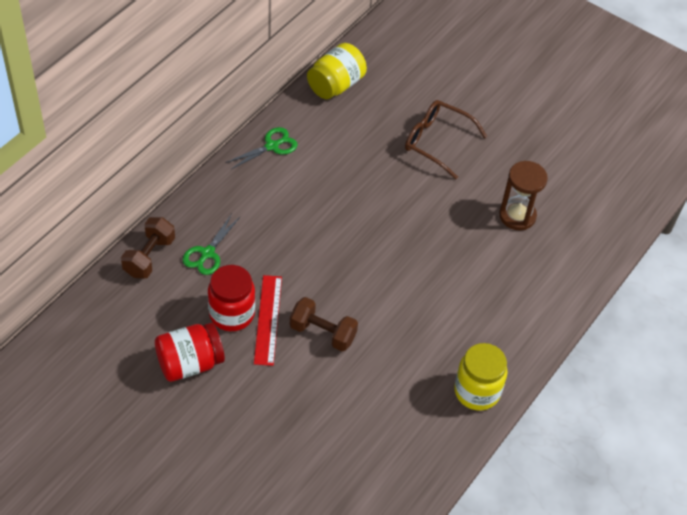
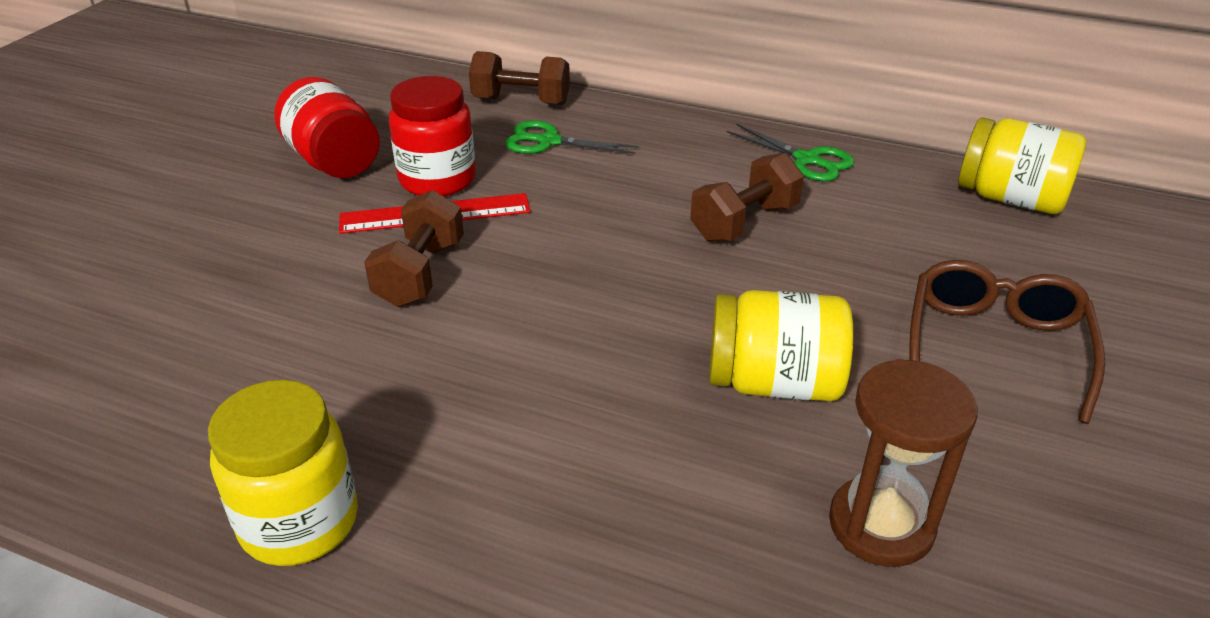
camera: 80 degrees right, 15 degrees down
none -> brown dumbbell [690,153,804,242]
none -> yellow jar [709,290,853,401]

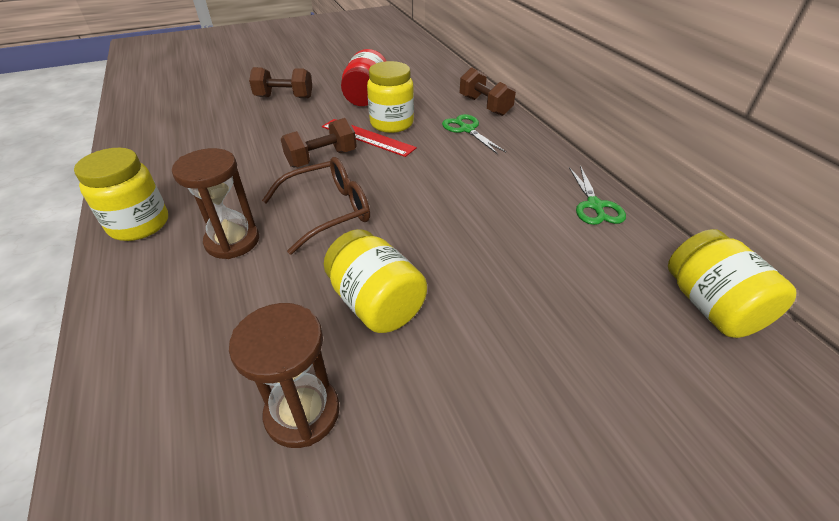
camera: 45 degrees right, 5 degrees up
red jar [389,76,476,196] -> yellow jar [367,61,414,133]
brown dumbbell [690,153,804,242] -> brown dumbbell moved to [249,67,312,98]
brown glasses [910,260,1105,424] -> brown glasses moved to [262,157,370,255]
none -> brown hourglass [172,148,259,259]

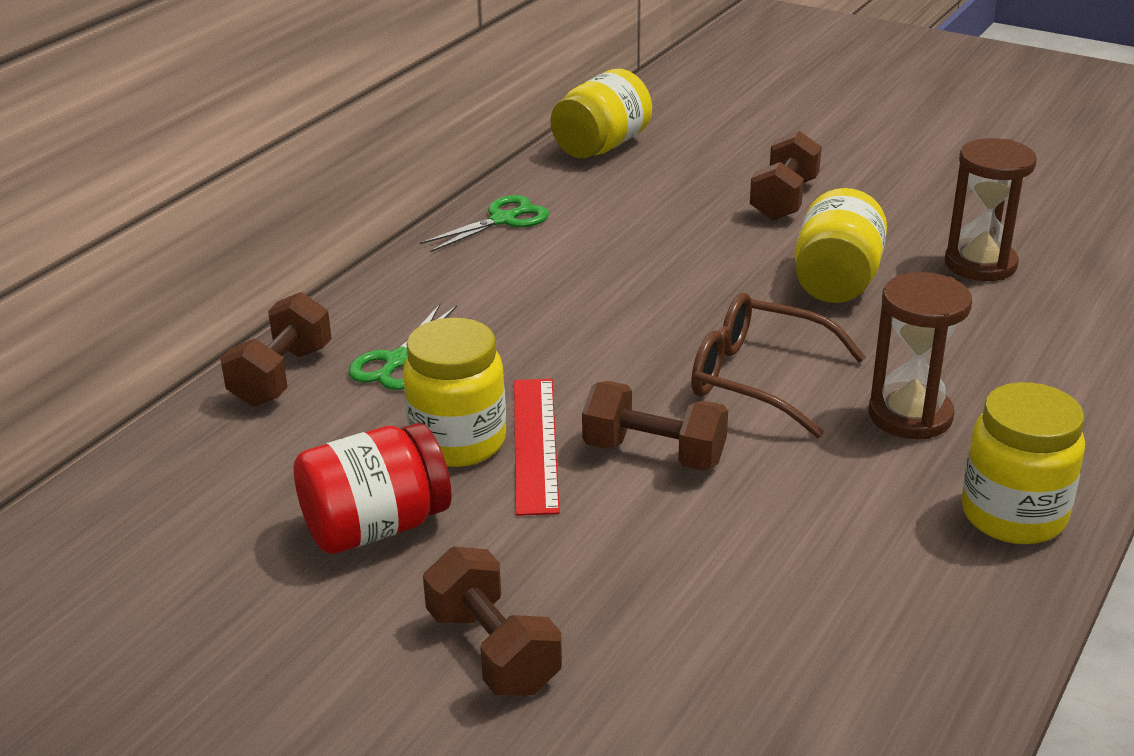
camera: 125 degrees left, 10 degrees down
none -> brown dumbbell [750,131,821,220]

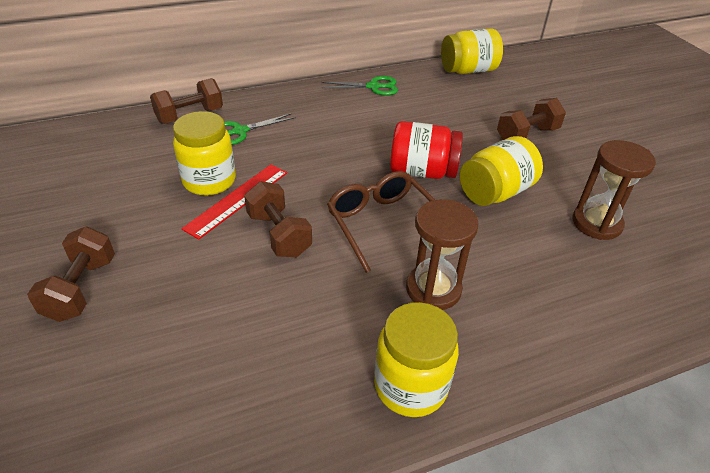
camera: 35 degrees right, 10 degrees up
red jar [294,423,452,554] -> red jar moved to [390,121,463,179]

